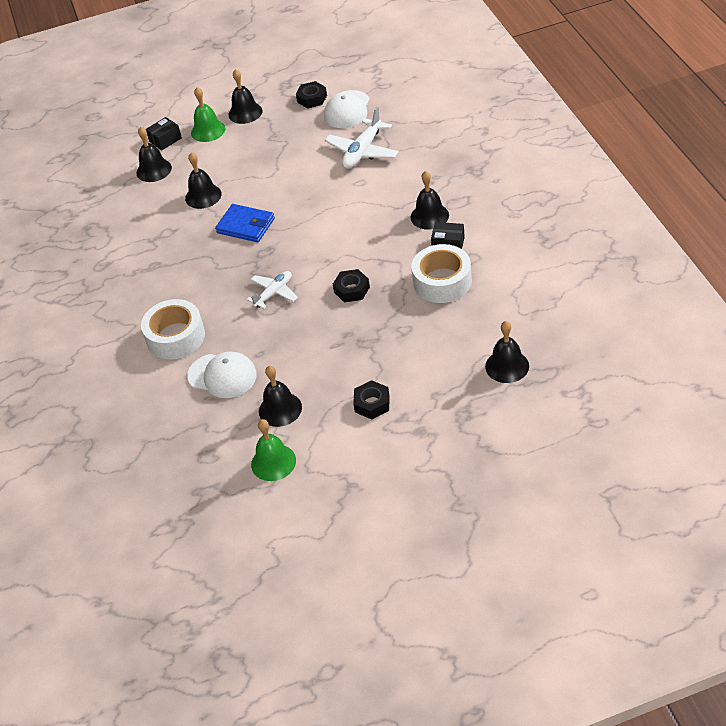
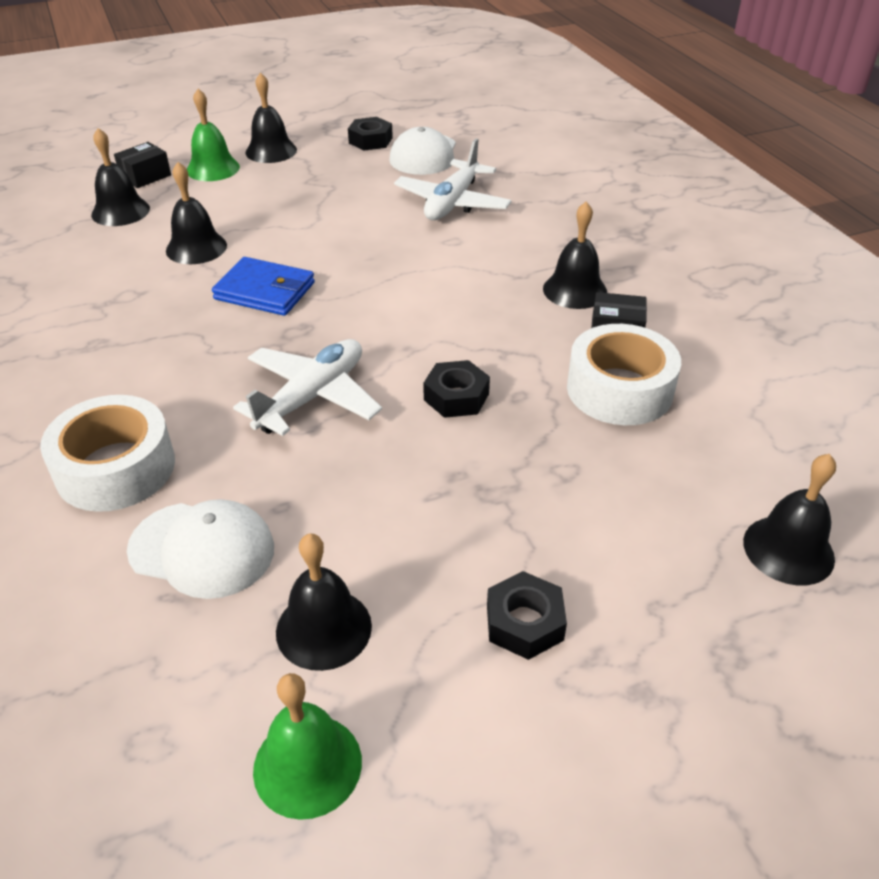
camera: 10 degrees left, 5 degrees down
white plane [247,271,298,309] -> white plane [233,339,382,436], size x1.51

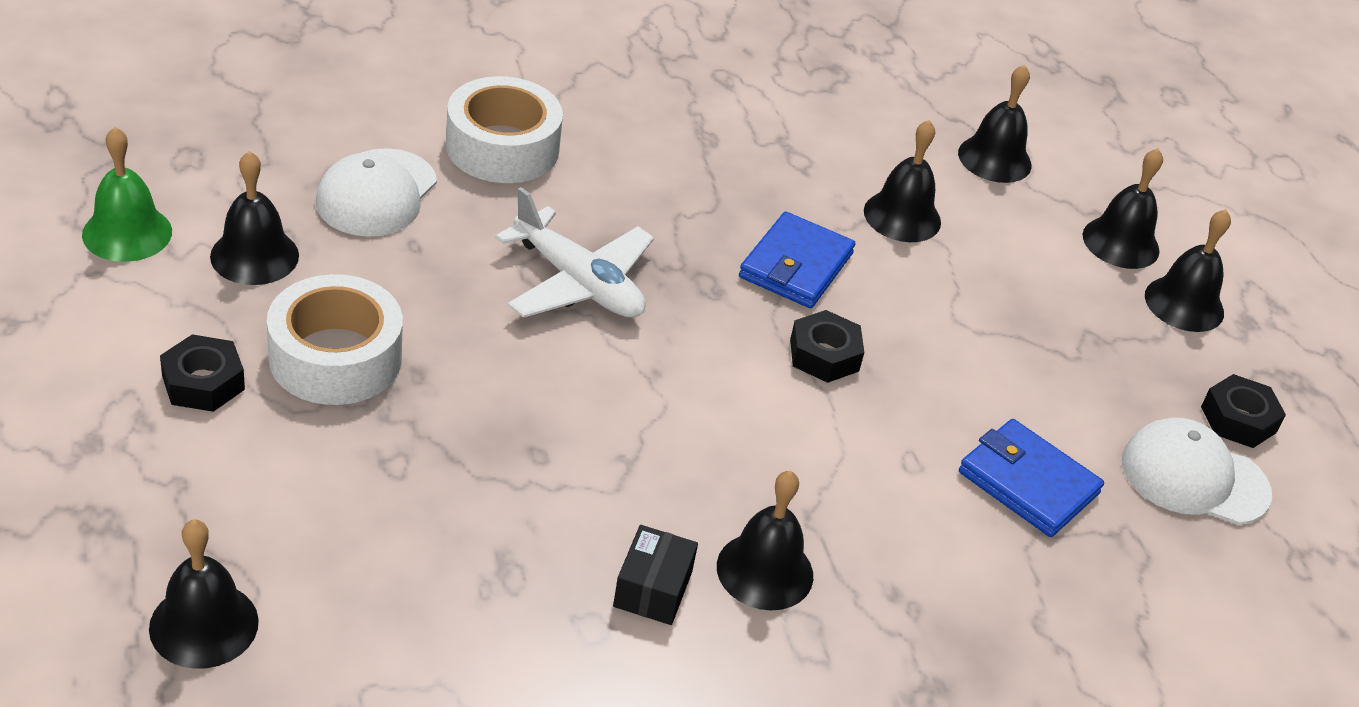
camera: 90 degrees right, 0 degrees up
black box [114,142,171,188] -> none
green bell [187,89,240,181] -> black bell [1083,148,1163,269]
white plane [394,138,512,220] -> blue wallet [959,419,1104,537]
black nut [423,360,490,418] -> black nut moved to [790,310,864,383]
white tape [567,324,681,425] -> white tape moved to [267,274,403,405]

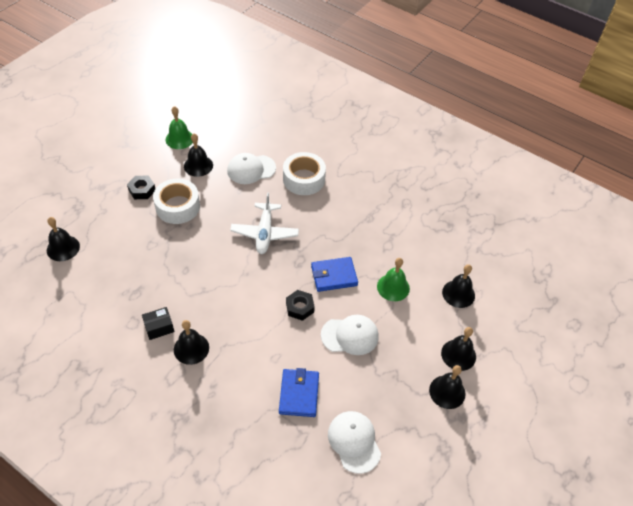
camera: 55 degrees right, 10 degrees up
black bell [864,120,941,242] -> green bell [377,258,410,301]
black nut [1201,374,1286,448] -> none
none -> white cap [321,315,379,355]

